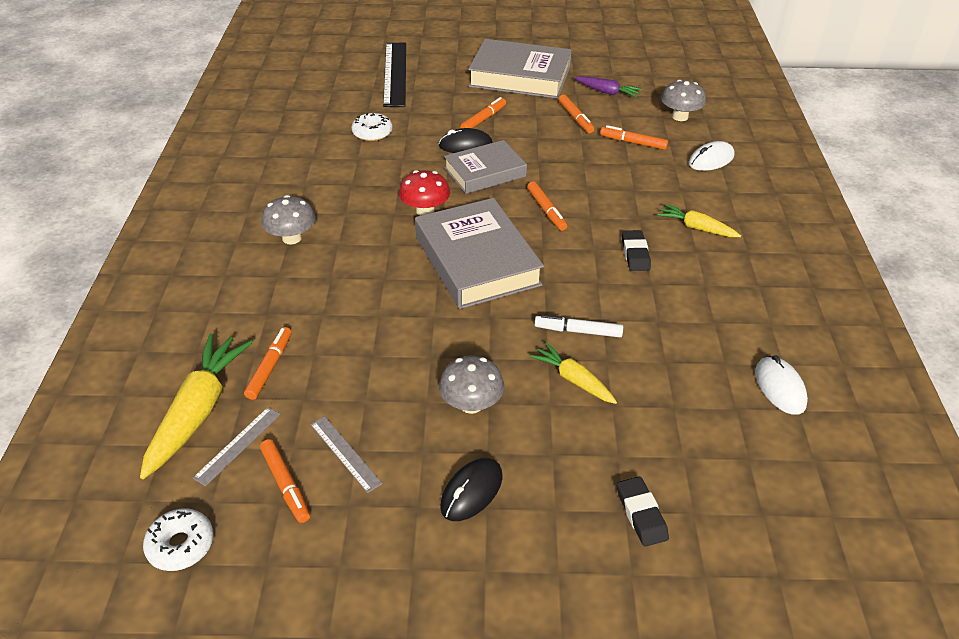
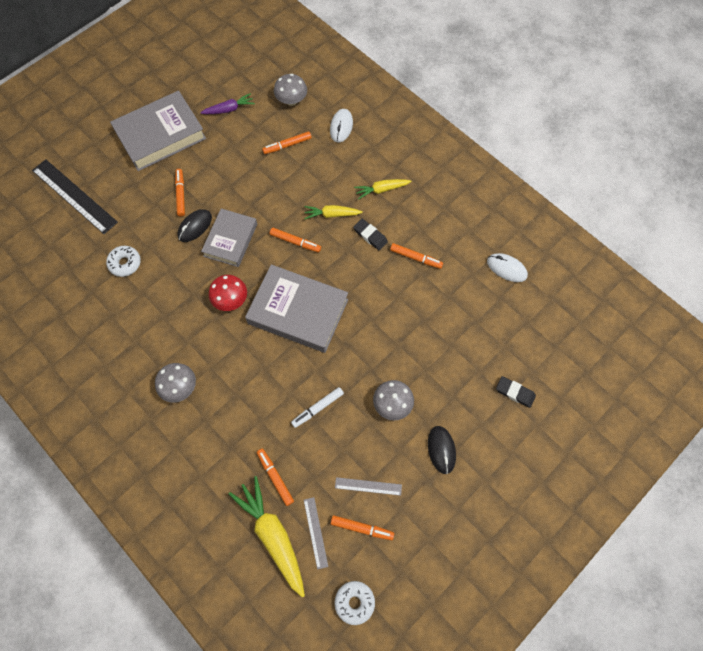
camera: 45 degrees left, 25 degrees up
yellow carrot [530,342,617,404] -> yellow carrot moved to [304,205,363,219]
white marker [534,314,623,337] -> white marker moved to [291,387,344,428]
orange marker [558,94,594,133] -> orange marker moved to [390,243,443,269]

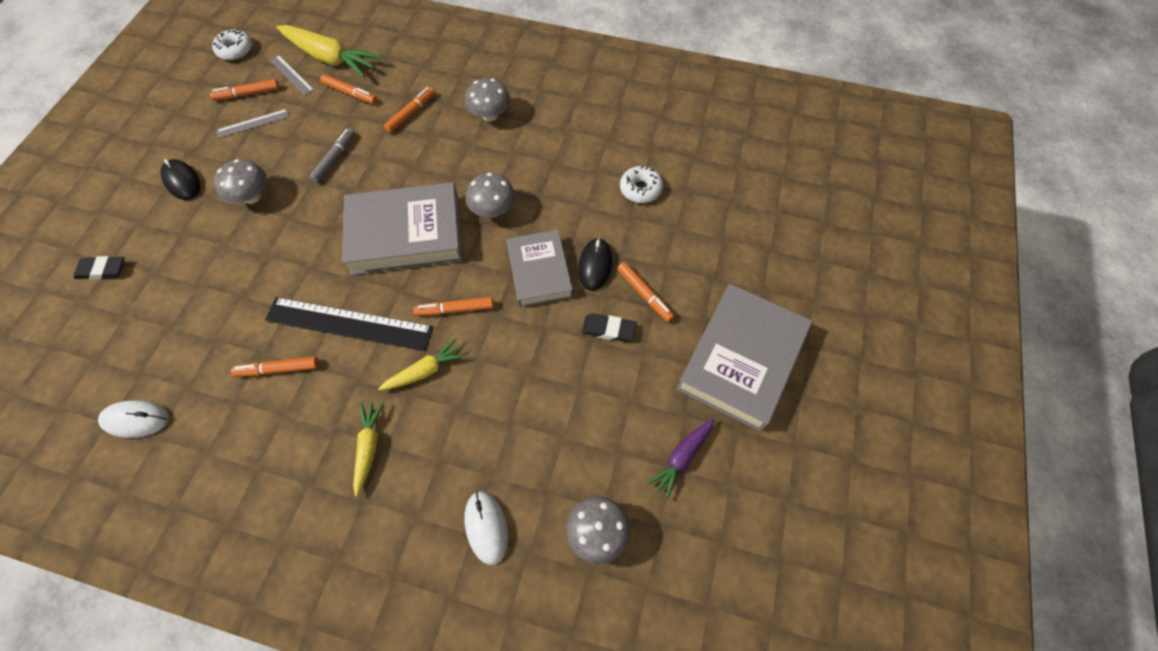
camera: 150 degrees right, 5 degrees down
black ruler [32,159,118,234] -> black ruler moved to [265,297,433,351]
red mushroom [209,275,247,311] -> grey mushroom [466,173,515,217]
orange marker [262,131,312,154] -> orange marker moved to [384,87,435,133]
white marker [291,387,344,428] -> grey marker [309,128,355,183]
black eraser [353,219,388,250] -> black eraser moved to [582,313,637,342]
yellow carrot [354,179,411,200] -> yellow carrot turned 45 degrees counterclockwise [353,402,385,497]

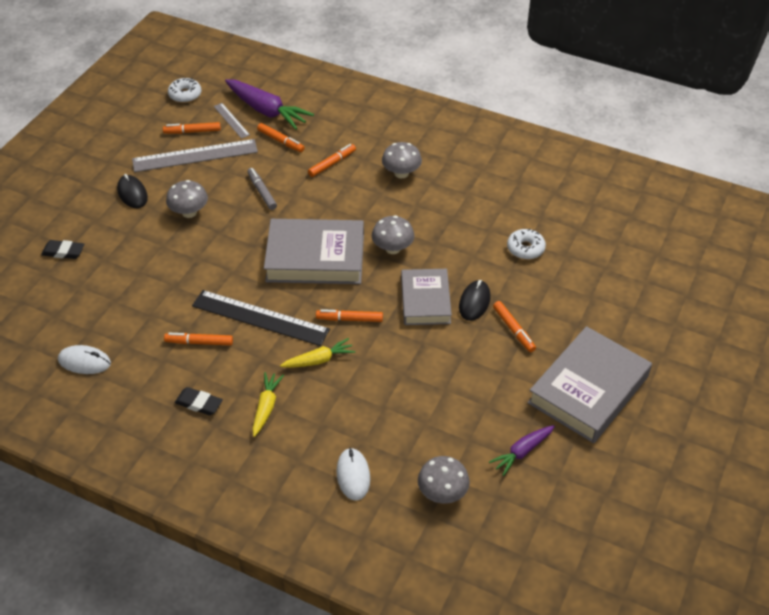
camera: 10 degrees right, 15 degrees down
grey ruler [216,109,289,139] -> grey ruler [132,139,258,172], size x1.99
yellow carrot [277,25,382,77] -> purple carrot [225,79,314,130]
grey marker [309,128,355,183] -> grey marker turned 60 degrees counterclockwise [247,168,277,210]
black eraser [582,313,637,342] -> black eraser moved to [175,387,223,415]

